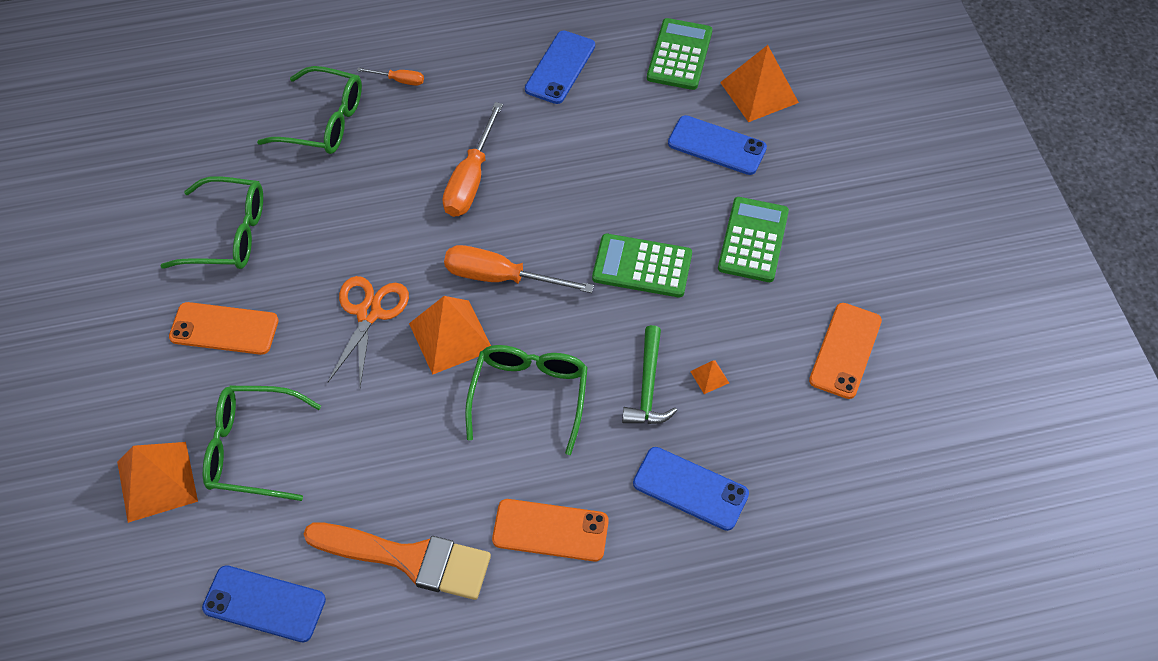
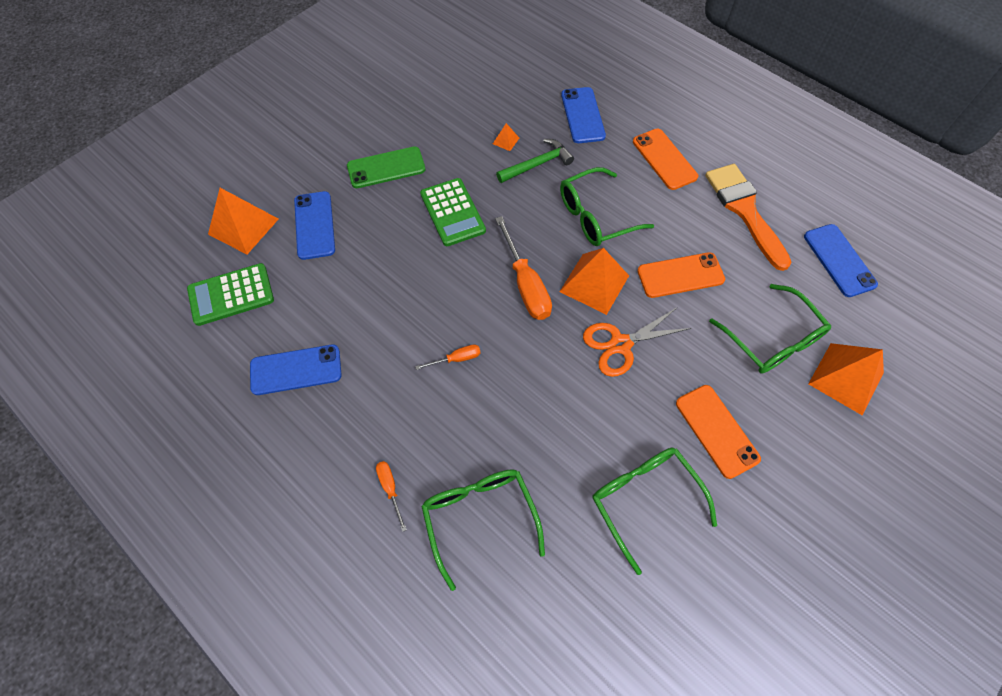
camera: 125 degrees left, 5 degrees up
orange screwdriver [442,102,503,217] -> orange screwdriver [415,344,481,370], size x0.50
green calculator [718,197,789,282] -> green phone [347,146,425,188]
orange phone [809,303,882,399] -> orange phone moved to [637,252,725,298]

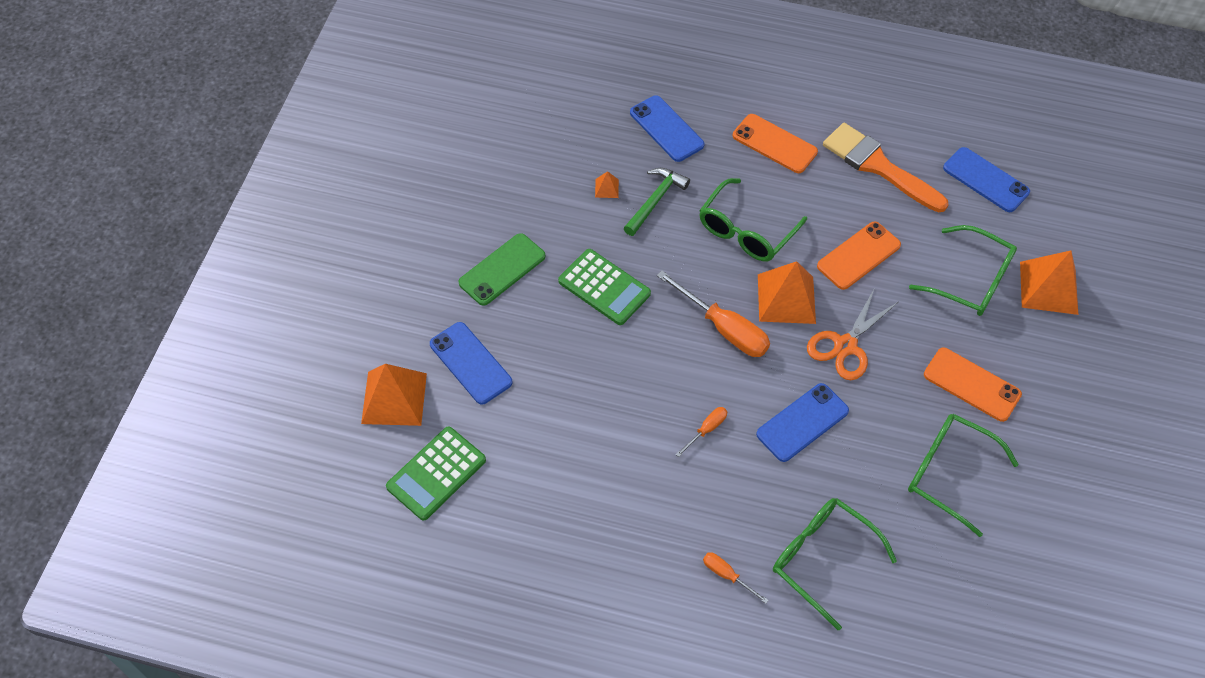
camera: 30 degrees left, 5 degrees down
blue phone [250,344,342,395] -> blue phone moved to [756,383,849,462]

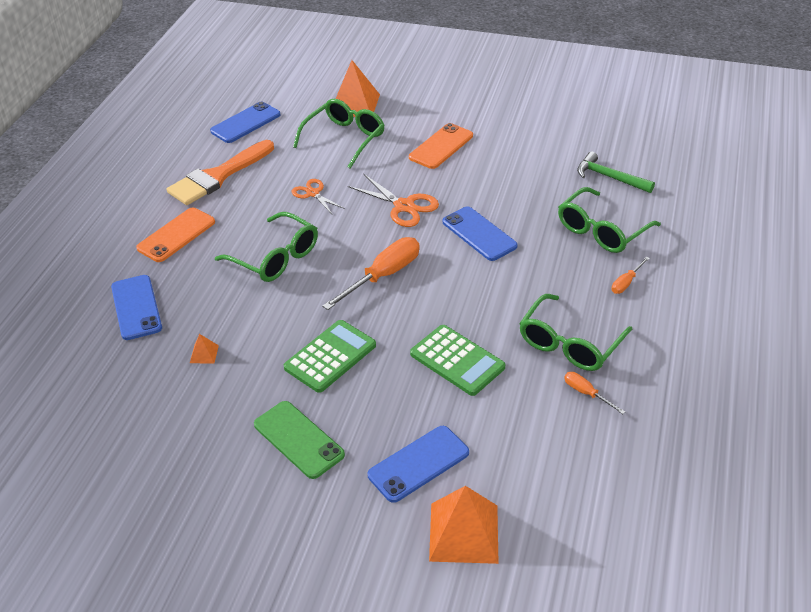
camera: 85 degrees left, 15 degrees down
green calculator [386,426,486,521] -> green calculator moved to [410,325,505,396]
green hammer [624,168,690,236] -> green hammer moved to [577,151,655,193]
blue phone [630,95,704,162] -> blue phone turned 75 degrees counterclockwise [111,275,162,340]
orange screwdriver [676,407,727,457] -> orange screwdriver moved to [564,372,625,414]
orange pyramid [758,261,816,324] -> none
orange phone [817,222,901,290] -> orange scissors [292,179,345,214]
green glasses [908,414,1019,537] -> green glasses moved to [519,294,633,371]

